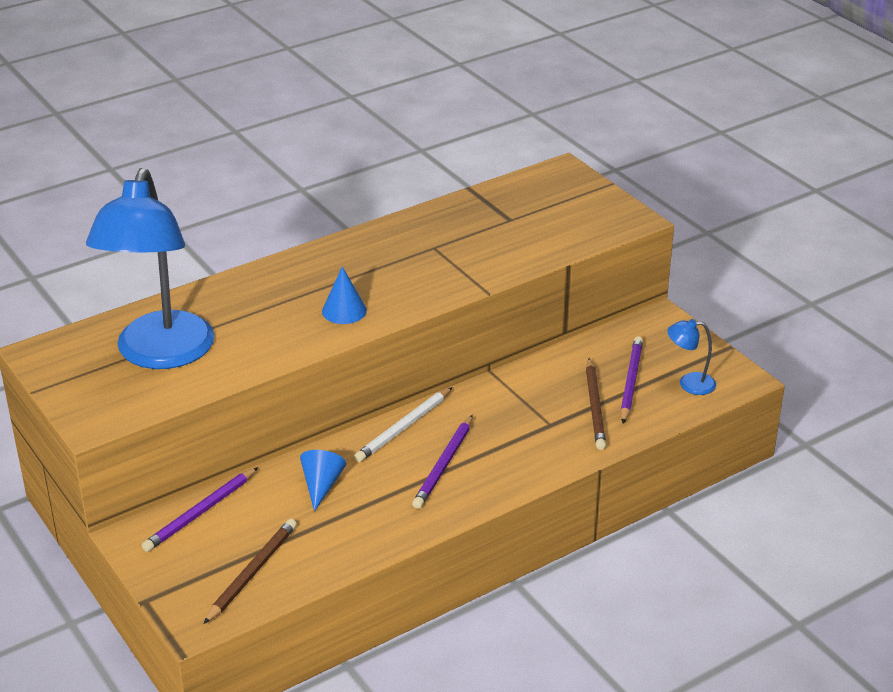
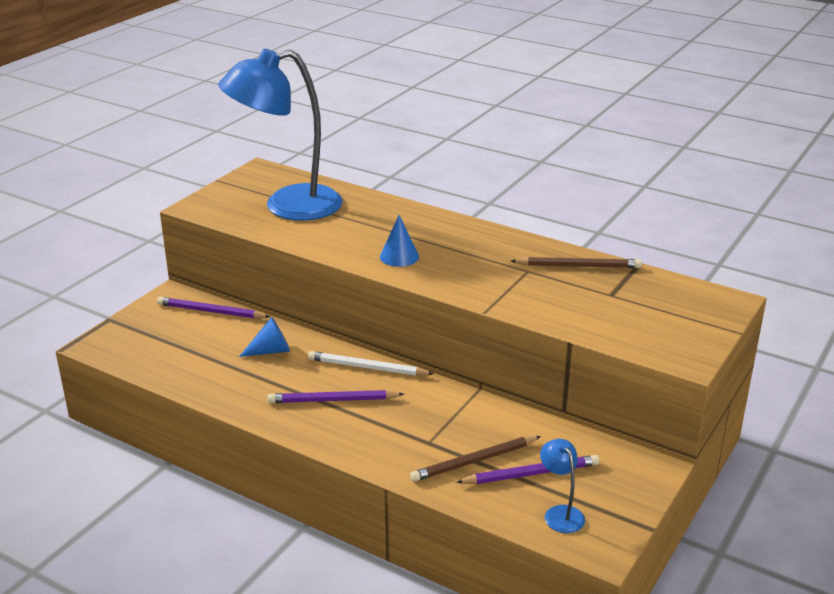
camera: 65 degrees right, 5 degrees down
brown pencil [204,519,297,624] -> brown pencil moved to [511,257,642,268]

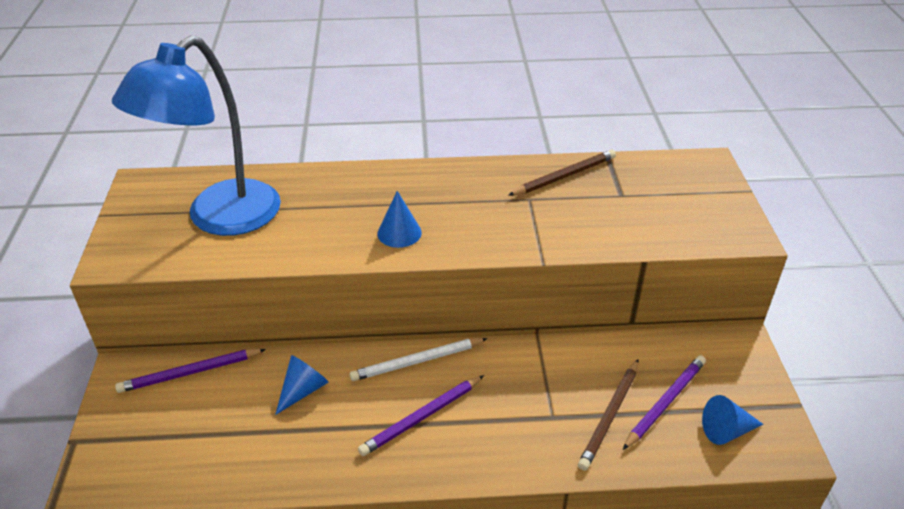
camera: 35 degrees left, 10 degrees up
blue lamp [540,439,585,533] -> blue cone [702,395,763,445]

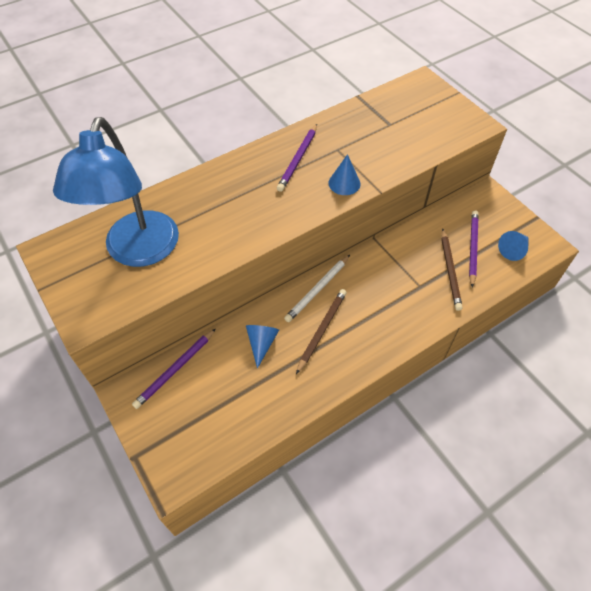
camera: 30 degrees left, 15 degrees up
purple pencil [358,375,484,456] -> purple pencil moved to [277,124,317,192]
blue cone [377,191,422,248] -> blue cone moved to [329,154,361,195]
brown pencil [508,150,616,196] -> brown pencil moved to [296,289,347,374]

